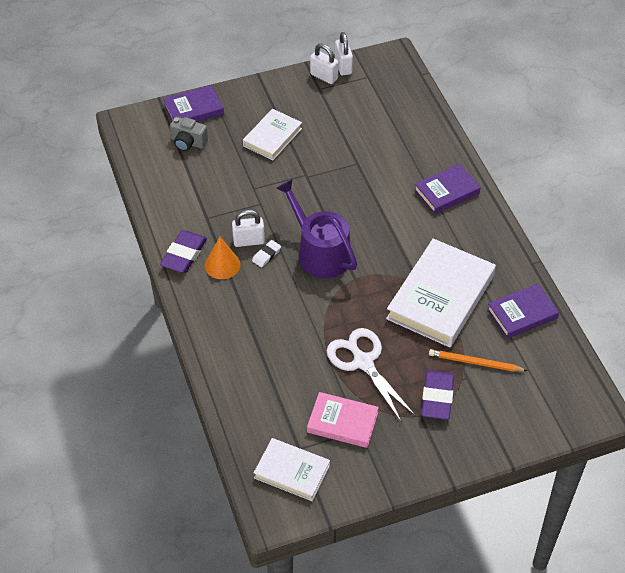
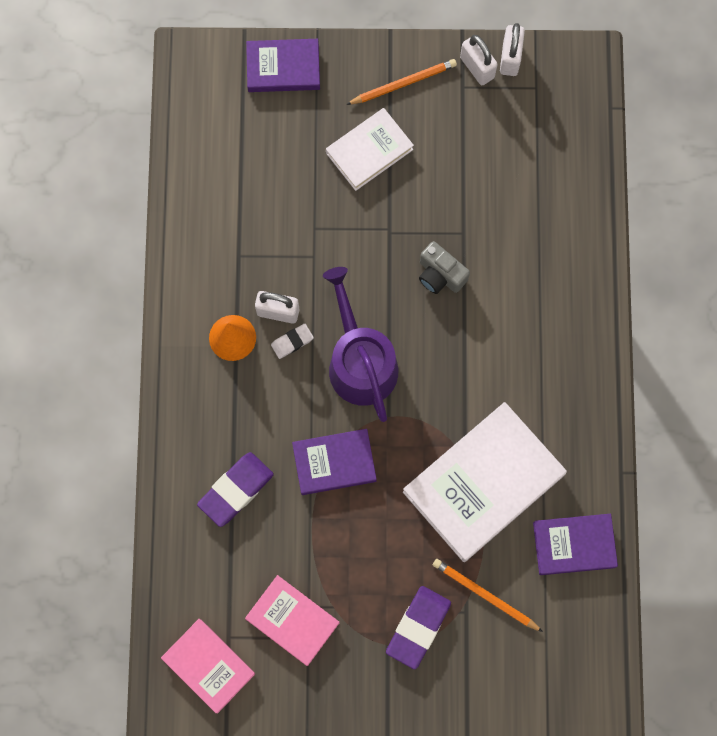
camera: 20 degrees right, 25 degrees up
purple eraser [160,230,207,273] -> purple eraser moved to [197,452,274,527]
grey camera [170,117,208,151] -> grey camera moved to [419,241,470,294]
white book [254,438,330,501] -> pink book [161,619,255,714]
white scissors [327,328,416,423] -> none
purple book [414,164,481,214] -> purple book moved to [292,429,377,495]
none -> orange pencil [346,59,457,105]

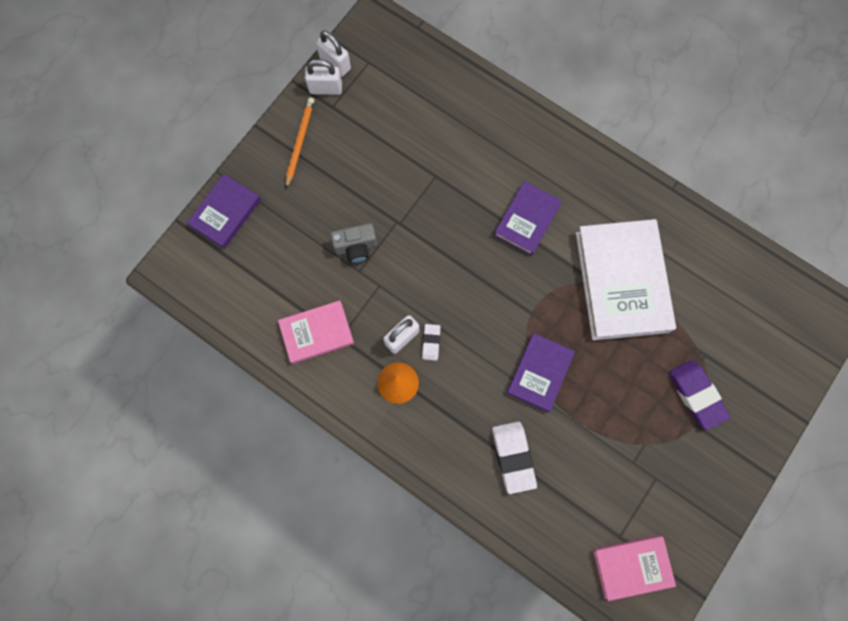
camera: 55 degrees left, 0 degrees up
purple eraser [197,452,274,527] -> white eraser [492,422,537,494]
pink book [245,575,340,666] -> pink book moved to [278,300,354,364]
purple watering can [323,267,398,422] -> none
white book [326,108,414,191] -> none
grey camera [419,241,470,294] -> grey camera moved to [331,223,377,263]
orange pencil [433,559,543,632] -> none
purple book [533,514,618,575] -> purple book moved to [494,181,562,256]

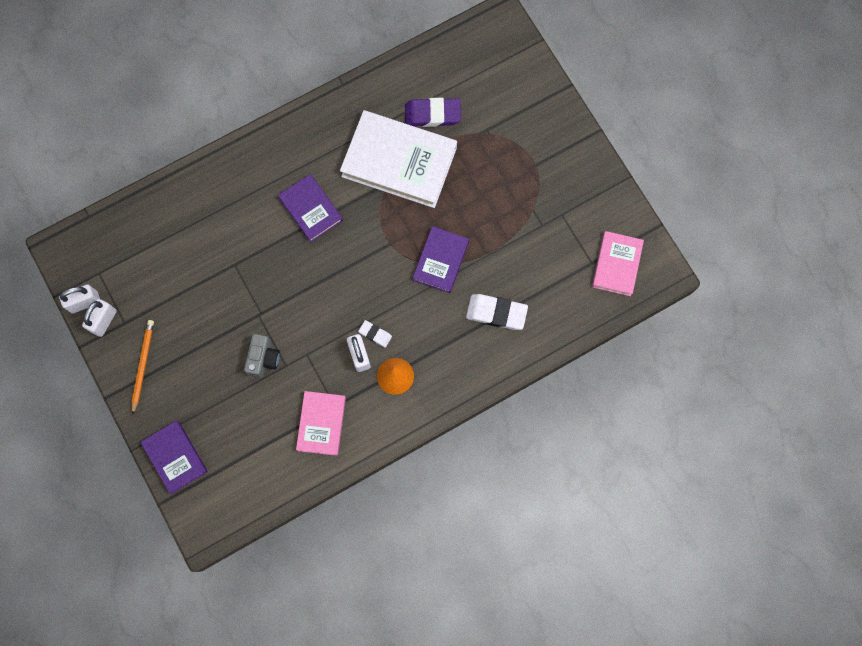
camera: 65 degrees left, 0 degrees up
orange pencil [286,97,315,189] -> orange pencil turned 60 degrees clockwise [132,320,154,415]
purple book [507,333,575,412] -> purple book turned 60 degrees clockwise [413,226,469,293]
purple eraser [669,360,730,430] -> purple eraser moved to [405,98,461,127]

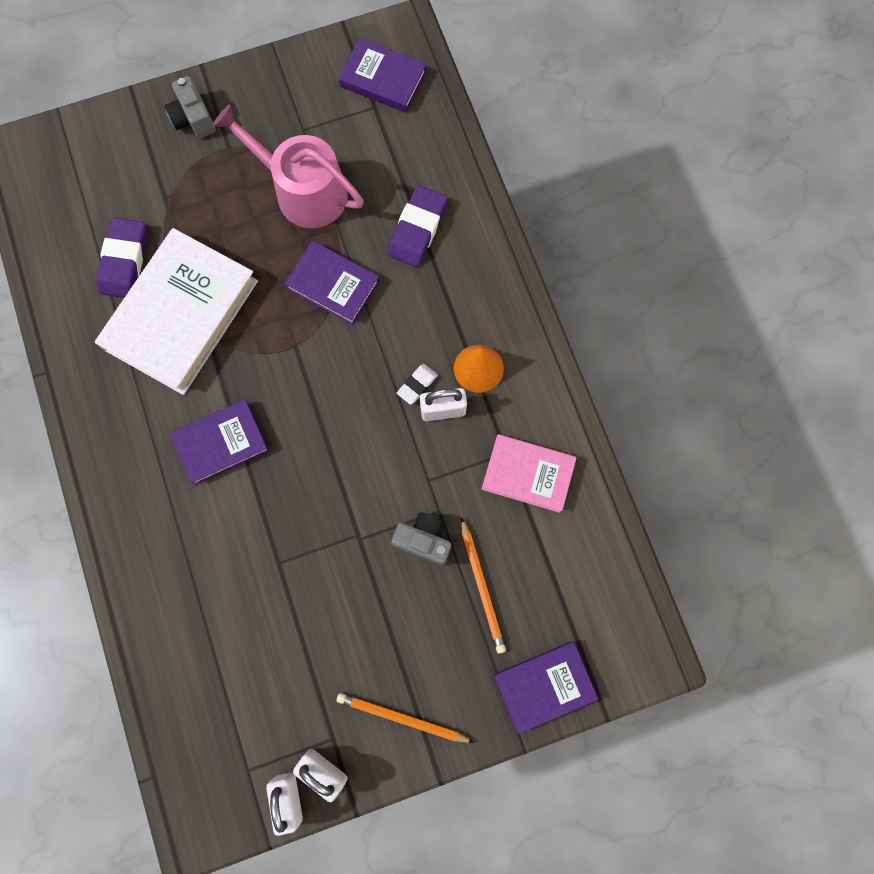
camera: 80 degrees left, 0 degrees up
white eraser [466,294,528,330] -> purple eraser [387,185,448,267]
pink book [592,231,644,296] -> purple book [338,38,426,112]
none -> grey camera [165,76,216,139]
none -> pink watering can [213,105,364,228]
none -> orange pencil [461,517,506,654]

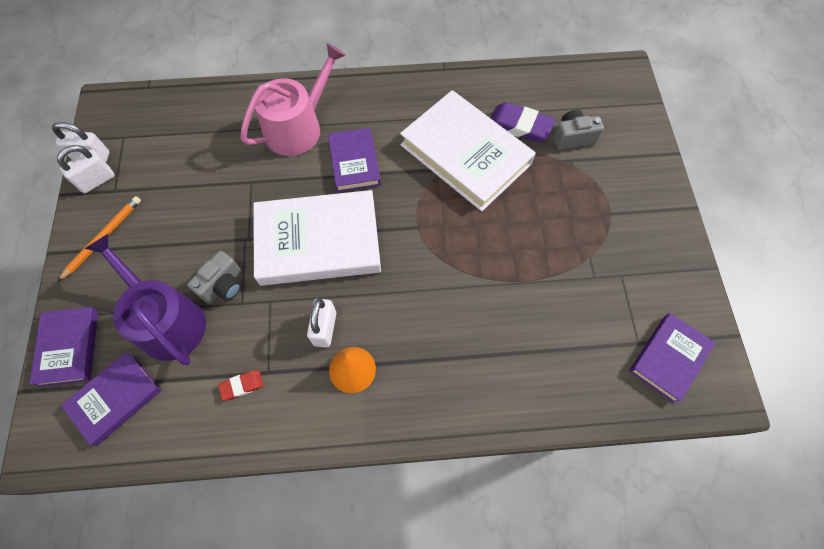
camera: 105 degrees right, 10 degrees down
grey camera [165,76,216,139] -> grey camera moved to [554,110,604,150]
pink watering can [213,105,364,228] -> pink watering can moved to [240,43,346,156]
purple book [284,241,380,325] -> purple book moved to [61,352,162,446]
purple eraser [387,185,448,267] -> none
white eraser [397,364,438,405] -> none
orange pencil [461,517,506,654] -> purple watering can [84,234,206,365]
pink book [482,434,577,513] -> red eraser [218,370,264,401]
none -> white book [253,190,381,286]

